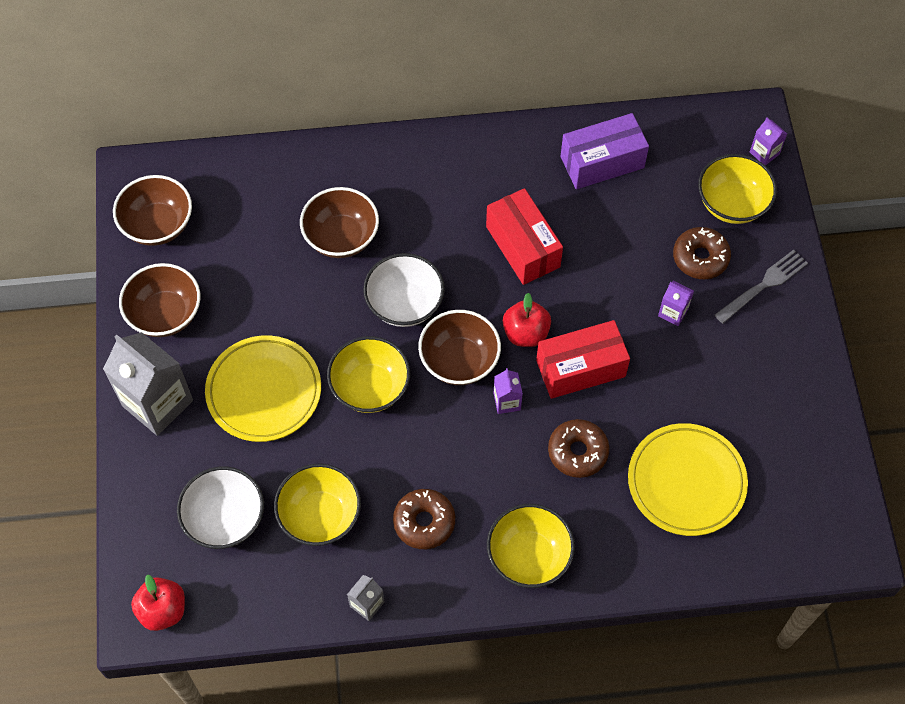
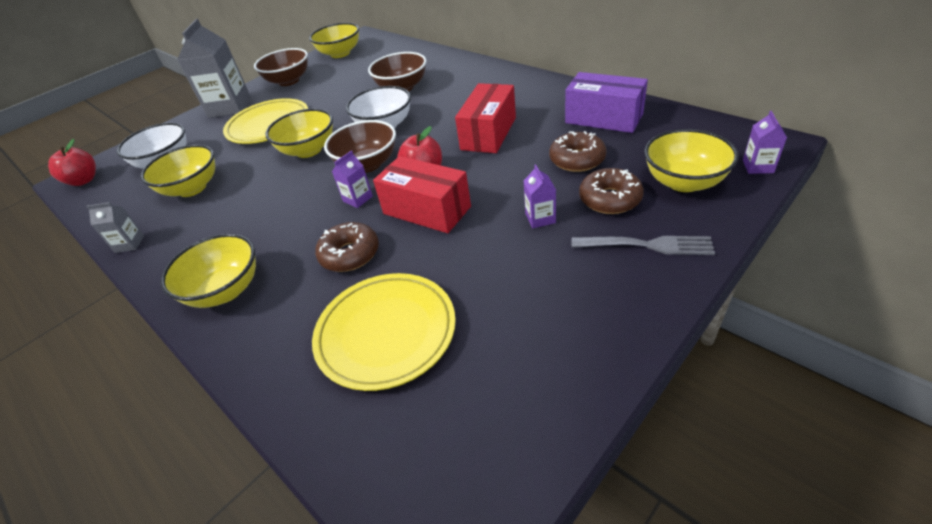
camera: 55 degrees right, 20 degrees down
brown bowl [113,175,192,246] -> yellow bowl [309,23,359,58]
brown donut [393,489,455,549] -> brown donut moved to [549,131,606,172]

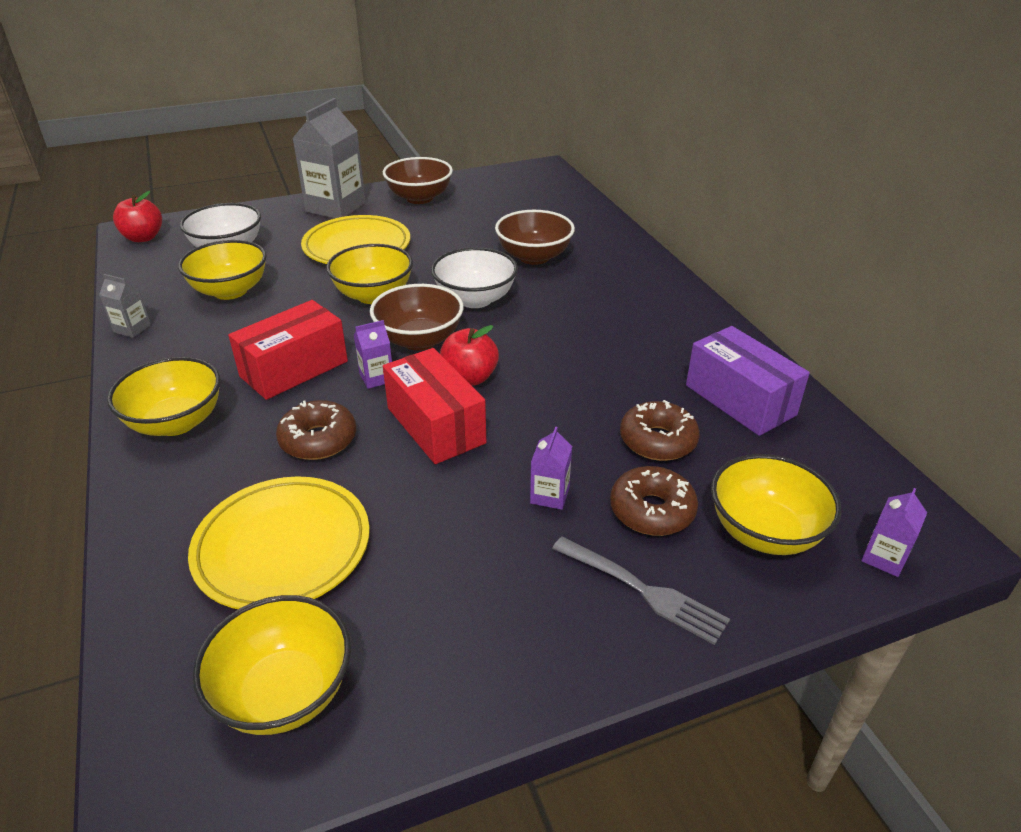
camera: 20 degrees right, 5 degrees down
yellow bowl [309,23,359,58] -> yellow bowl moved to [193,595,351,735]
red box [455,83,516,153] -> red box moved to [228,300,348,400]

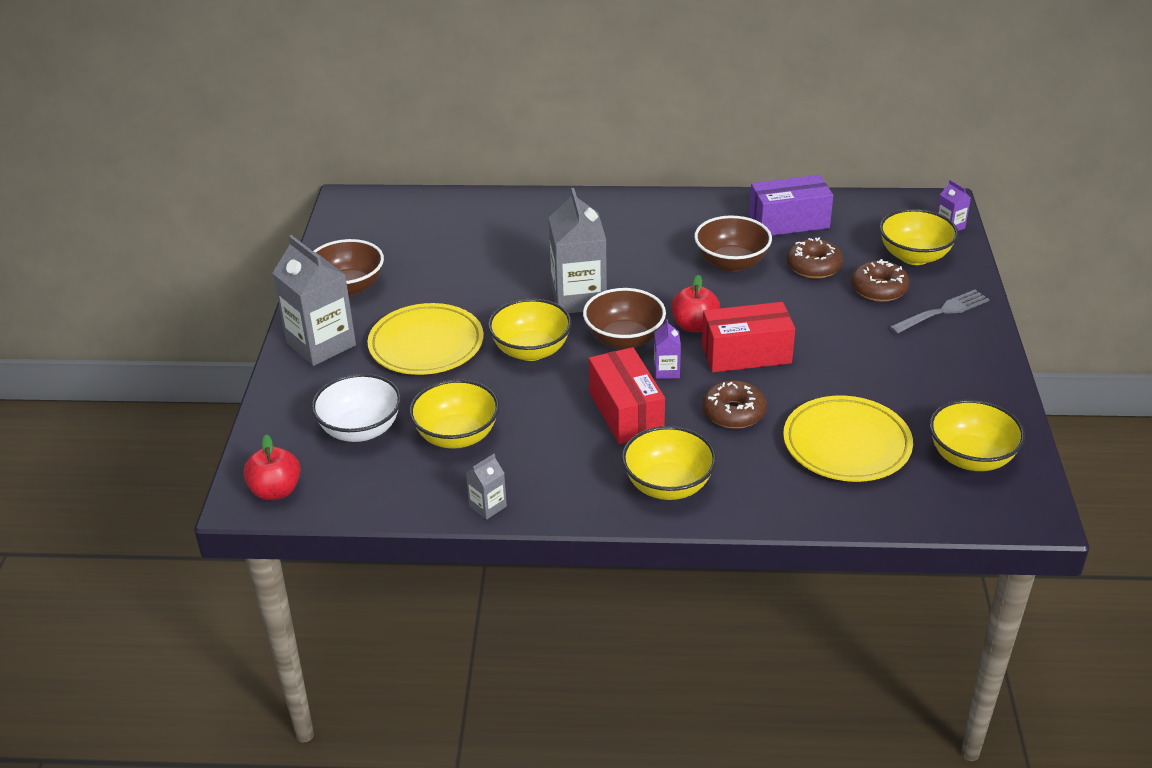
camera: 65 degrees left, 0 degrees up
white bowl [431,247,518,308] -> grey carton [549,188,607,313]
brown bowl [495,210,575,265] -> brown bowl moved to [694,216,772,272]
purple carton [530,427,572,510] -> none

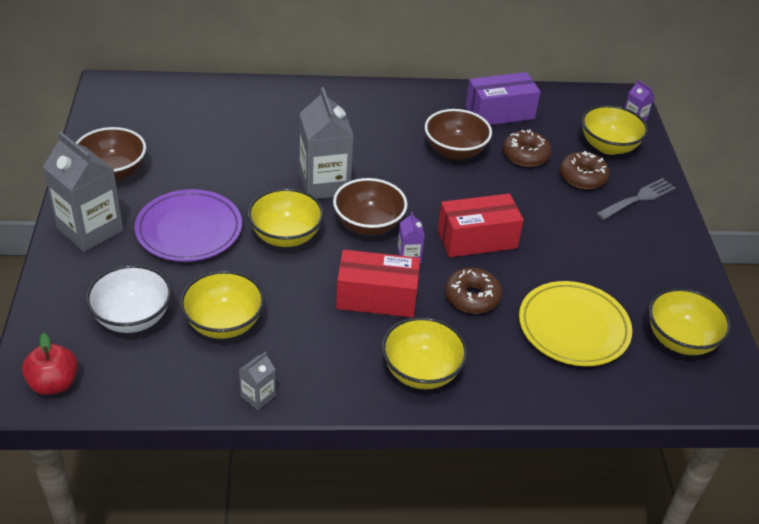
camera: 10 degrees left, 5 degrees up
yellow plate [367,303,484,375] -> purple plate [134,189,242,262]
red box [589,347,665,444] -> red box turned 60 degrees counterclockwise [336,250,420,317]
red apple [671,275,720,333] -> none

